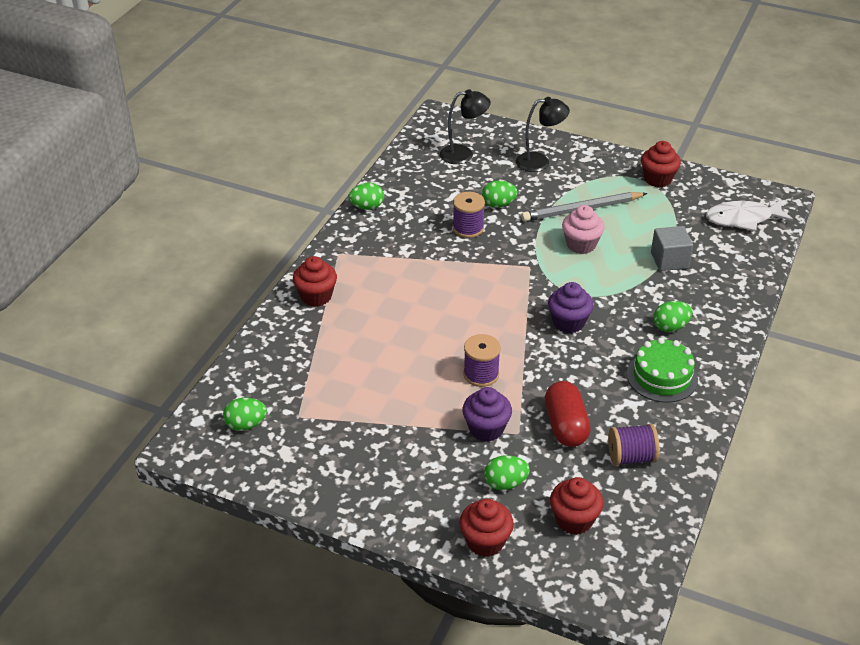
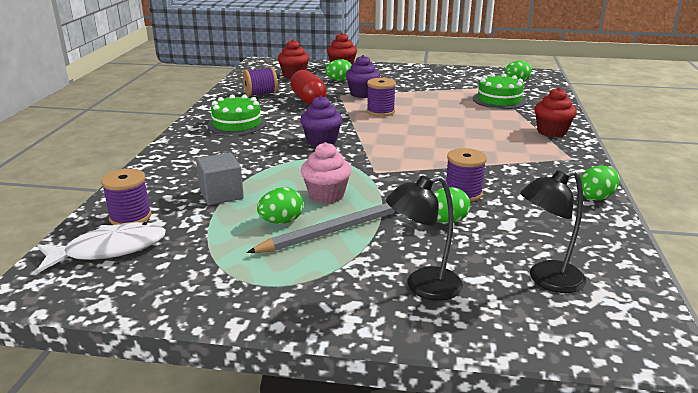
camera: 165 degrees right, 15 degrees down
red cupcake [641,141,681,187] -> none
green egg [653,301,692,332] -> green egg moved to [257,187,303,224]
none -> purple spool [101,169,151,225]
none -> green cake [473,73,527,109]

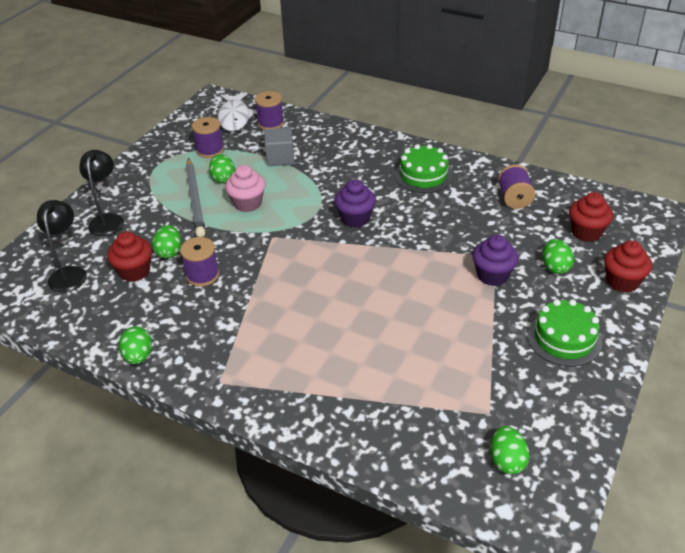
camera: 110 degrees right, 15 degrees up
red capsule [290,70,327,105] -> none
purple spool [367,78,396,117] -> purple spool moved to [192,117,224,158]
green cake [473,73,527,109] -> green cake moved to [527,299,602,367]
red cupcake [534,87,577,137] -> red cupcake moved to [107,231,152,282]

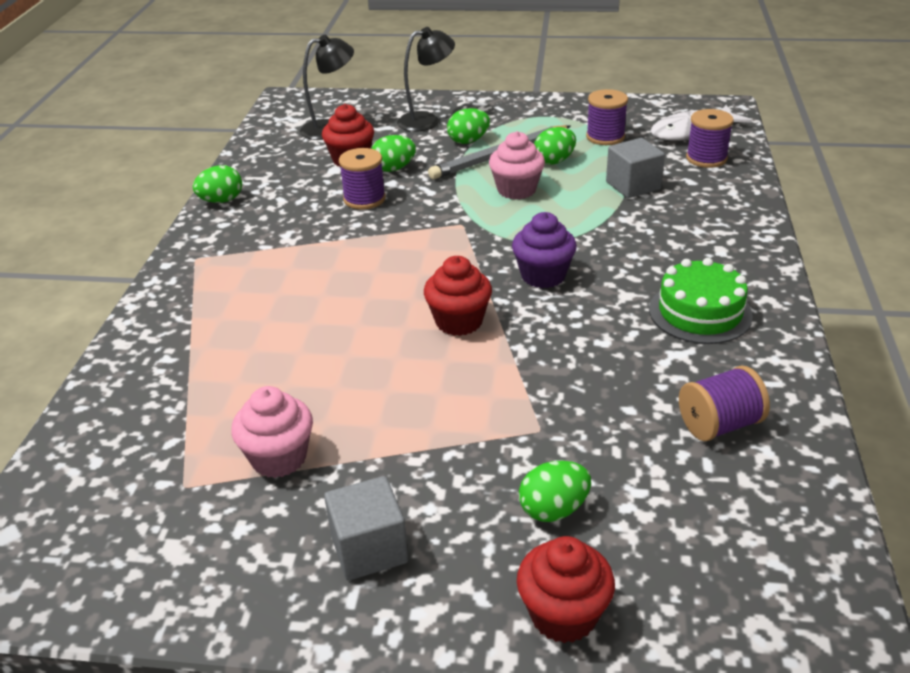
camera: 70 degrees right, 5 degrees down
purple cupcake [472,235,519,286] -> none
green egg [490,426,530,474] -> green egg moved to [447,108,490,144]
green cake [527,299,602,367] -> grey cube [324,476,409,581]
red cupcake [569,192,613,242] -> red cupcake moved to [424,256,492,336]
none -> pink cupcake [231,386,313,478]

